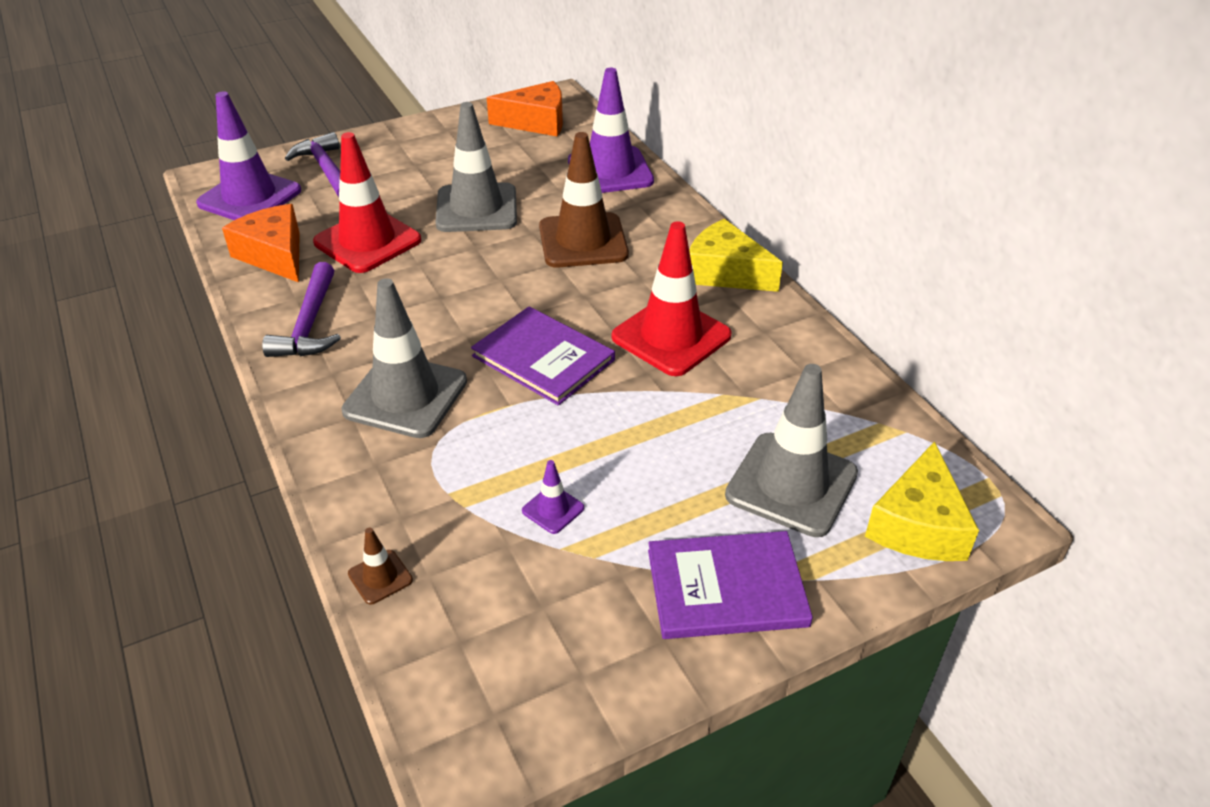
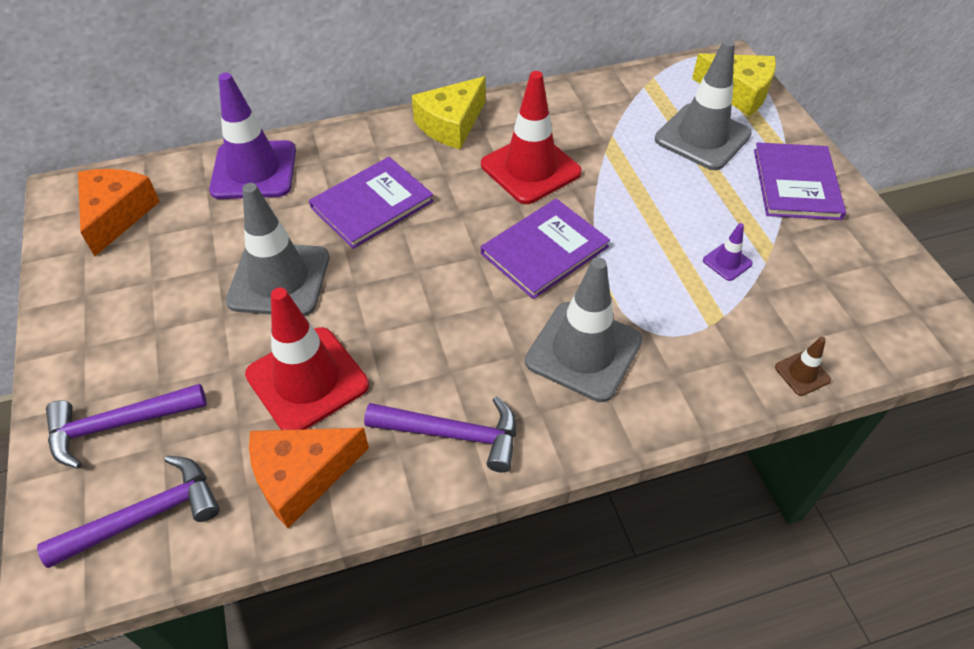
camera: 80 degrees left, 10 degrees up
purple traffic cone [196,91,301,220] -> purple hammer [37,456,220,568]
brown traffic cone [539,132,629,268] -> purple book [309,157,434,249]

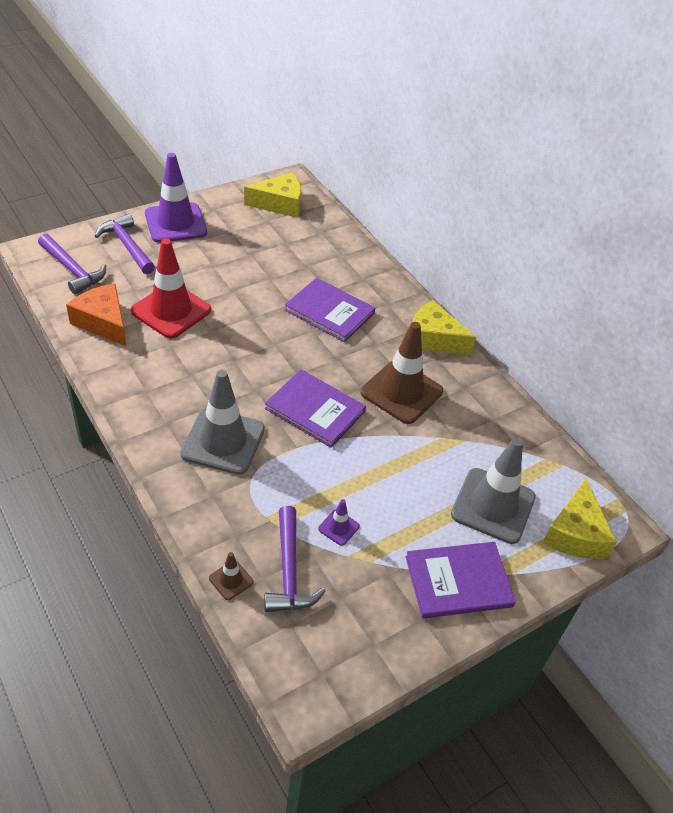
camera: 70 degrees right, 5 degrees down
orange cheese [78,169,160,256] -> yellow cheese [244,172,301,218]
purple traffic cone [209,73,296,199] -> purple traffic cone moved to [145,153,207,243]
grey traffic cone [226,183,329,316] -> none
purple hammer [364,396,516,473] -> purple hammer moved to [264,506,325,612]
red traffic cone [481,71,582,204] -> brown traffic cone [361,322,443,424]

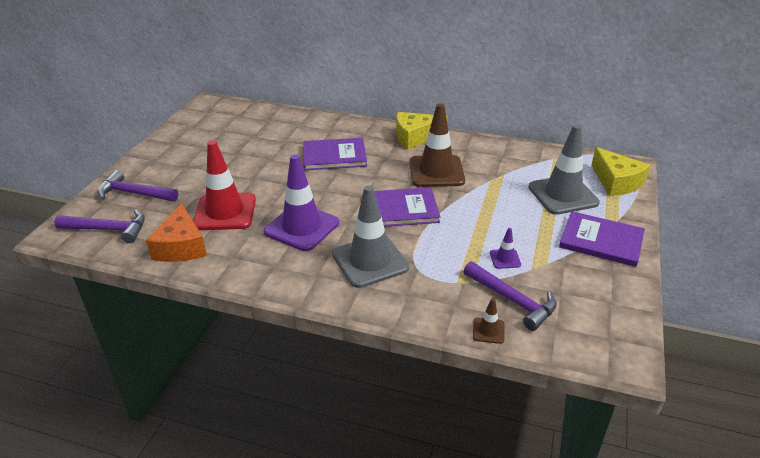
camera: 35 degrees left, 10 degrees down
orange cheese [66,283,127,347] -> orange cheese turned 105 degrees counterclockwise [146,203,207,262]
purple traffic cone [145,153,207,243] -> purple traffic cone moved to [264,154,339,251]
yellow cheese [244,172,301,218] -> none
purple book [406,542,516,618] -> purple book turned 75 degrees clockwise [559,211,645,267]

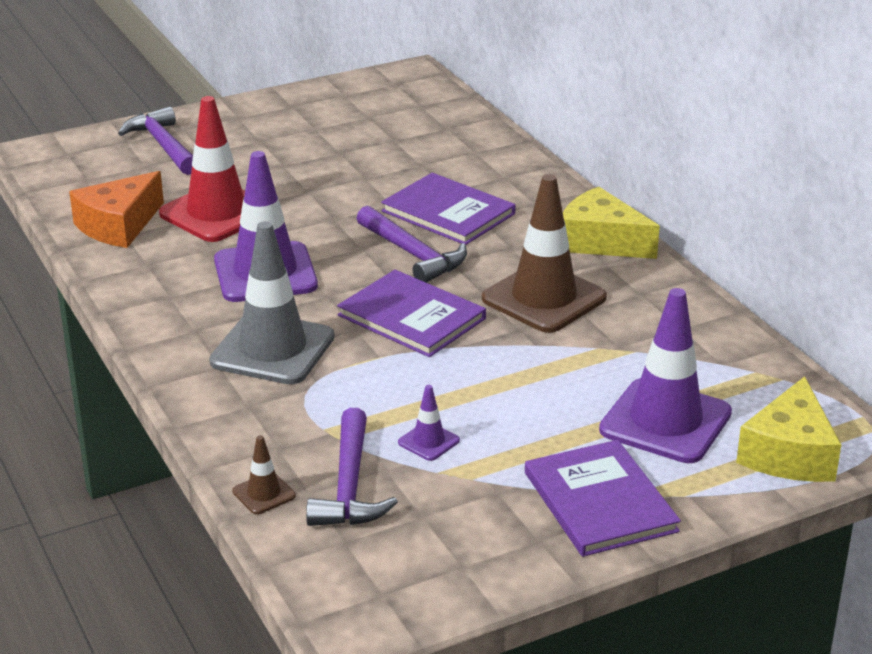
camera: 45 degrees right, 5 degrees down
purple hammer [54,210,145,243] -> purple hammer moved to [356,206,467,283]
grey traffic cone [528,124,600,215] -> purple traffic cone [599,288,732,463]

